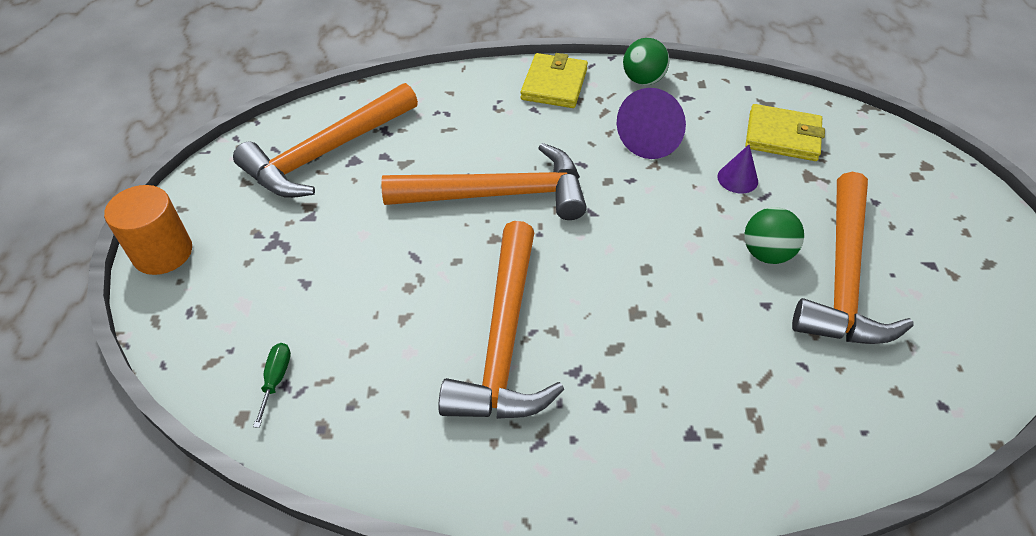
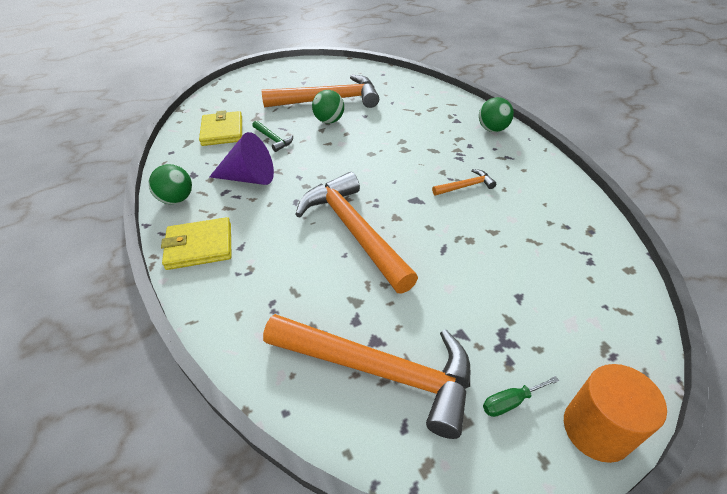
camera: 115 degrees left, 5 degrees down
green screwdriver [253,343,291,428] -> green screwdriver moved to [483,376,559,417]
orange hammer [438,221,564,419] -> orange hammer [432,169,496,196], size x0.43
purple cone [717,145,758,193] -> green hammer [252,121,293,152]
none -> green ball [479,97,514,132]

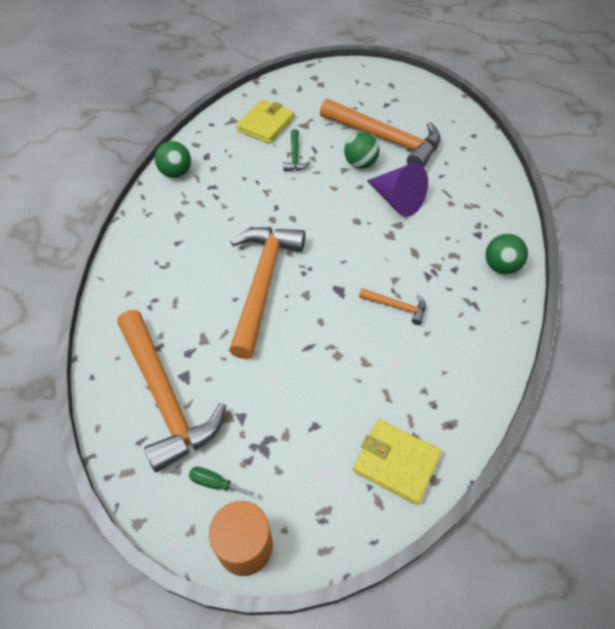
camera: 40 degrees right, 10 degrees up
yellow wallet [161,217,232,270] -> yellow wallet moved to [353,419,442,505]
purple cone [209,132,274,185] -> purple cone moved to [367,163,428,217]

